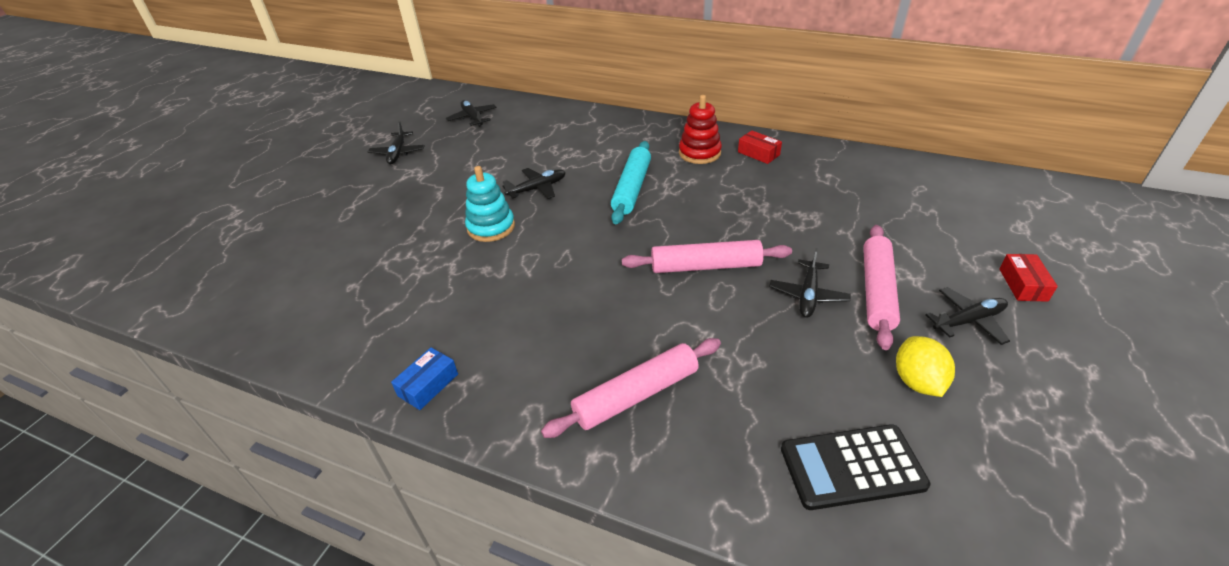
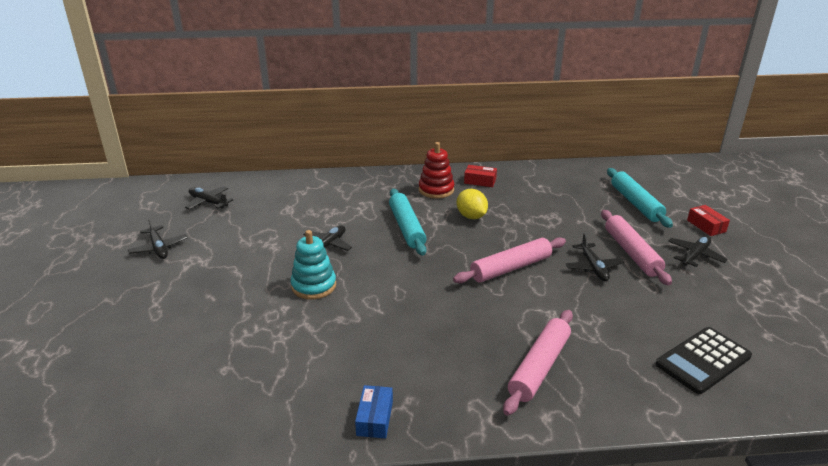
camera: 30 degrees left, 10 degrees down
yellow lemon [896,336,955,397] -> yellow lemon moved to [457,189,488,219]
none -> turquoise rolling pin [607,168,673,228]

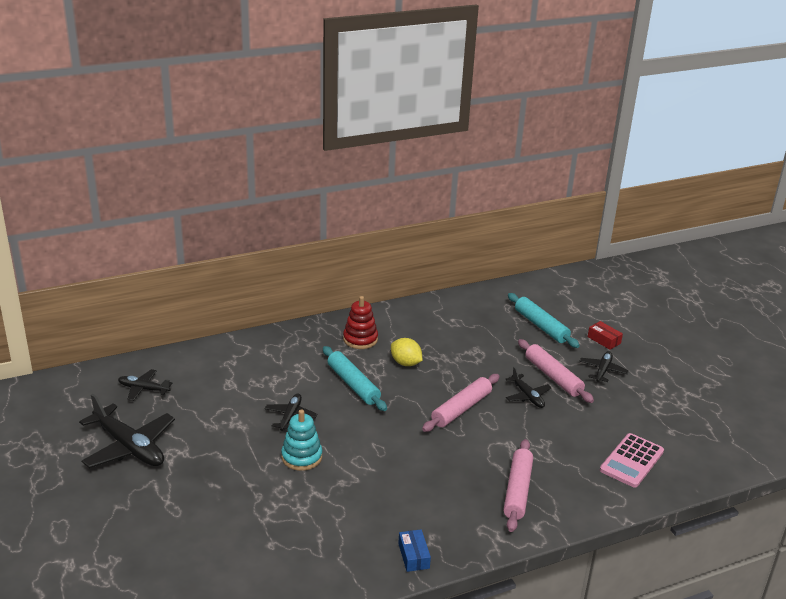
camera: 20 degrees left, 0 degrees up
black plane [128,217,187,259] -> black plane [79,394,175,468], size x1.84
red box [464,165,497,187] -> none
black calculator [656,327,752,394] -> pink calculator [600,433,664,488]

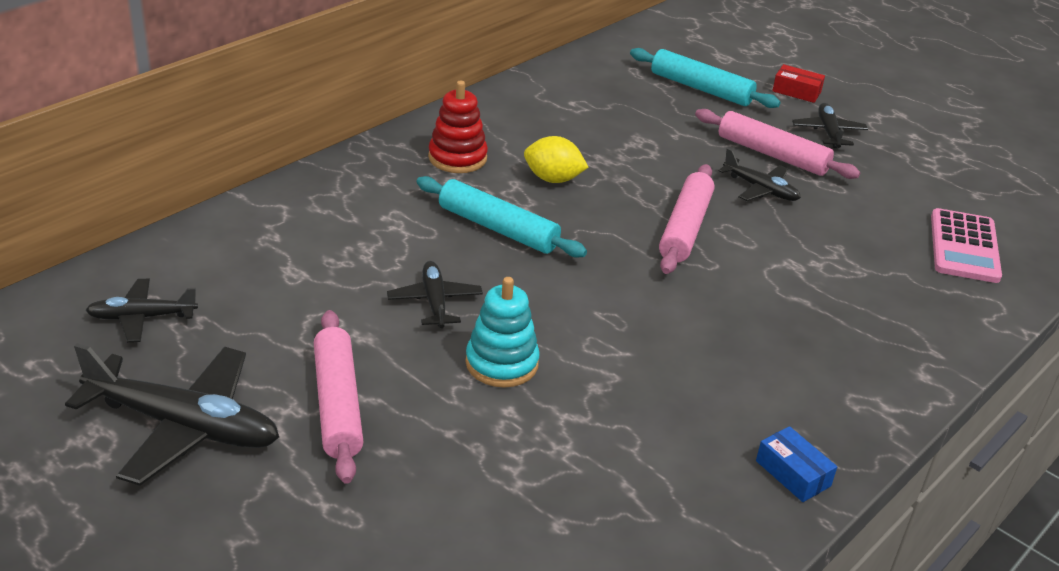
camera: 25 degrees left, 5 degrees up
pink rolling pin [503,439,533,532] -> pink rolling pin moved to [314,310,364,484]

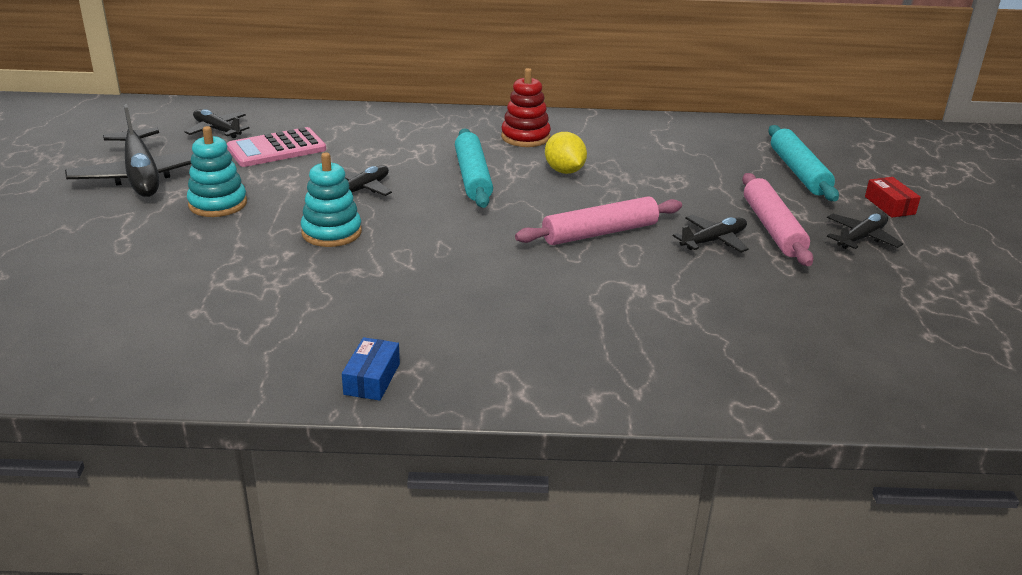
camera: 50 degrees right, 5 degrees down
pink rolling pin [314,310,364,484] -> turquoise stacking toy [187,126,247,217]
black plane [718,148,801,201] -> black plane turned 120 degrees counterclockwise [673,215,749,253]
pink calculator [931,208,1002,283] -> pink calculator moved to [227,127,326,167]

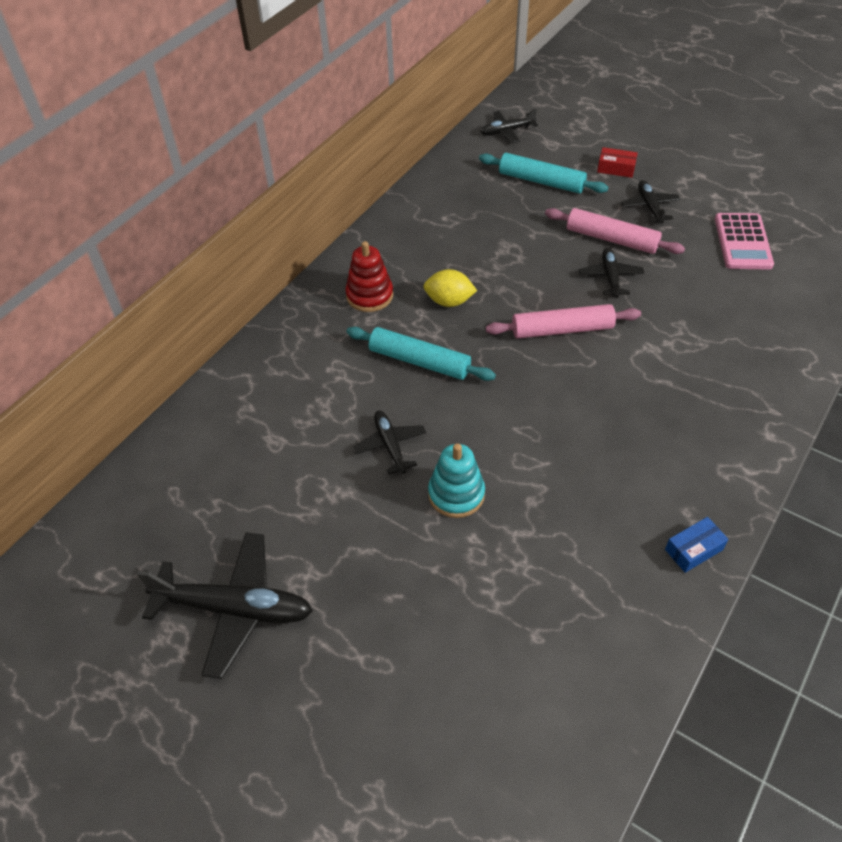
camera: 55 degrees left, 20 degrees up
black plane [185,109,250,138] -> black plane moved to [480,108,538,143]
turquoise stacking toy [187,126,247,217] -> none
pink calculator [227,127,326,167] -> pink calculator moved to [715,213,774,270]
blue box [342,337,400,401] -> blue box turned 75 degrees counterclockwise [665,517,729,573]
pink rolling pin [515,196,682,245] -> pink rolling pin turned 75 degrees clockwise [486,304,641,339]

